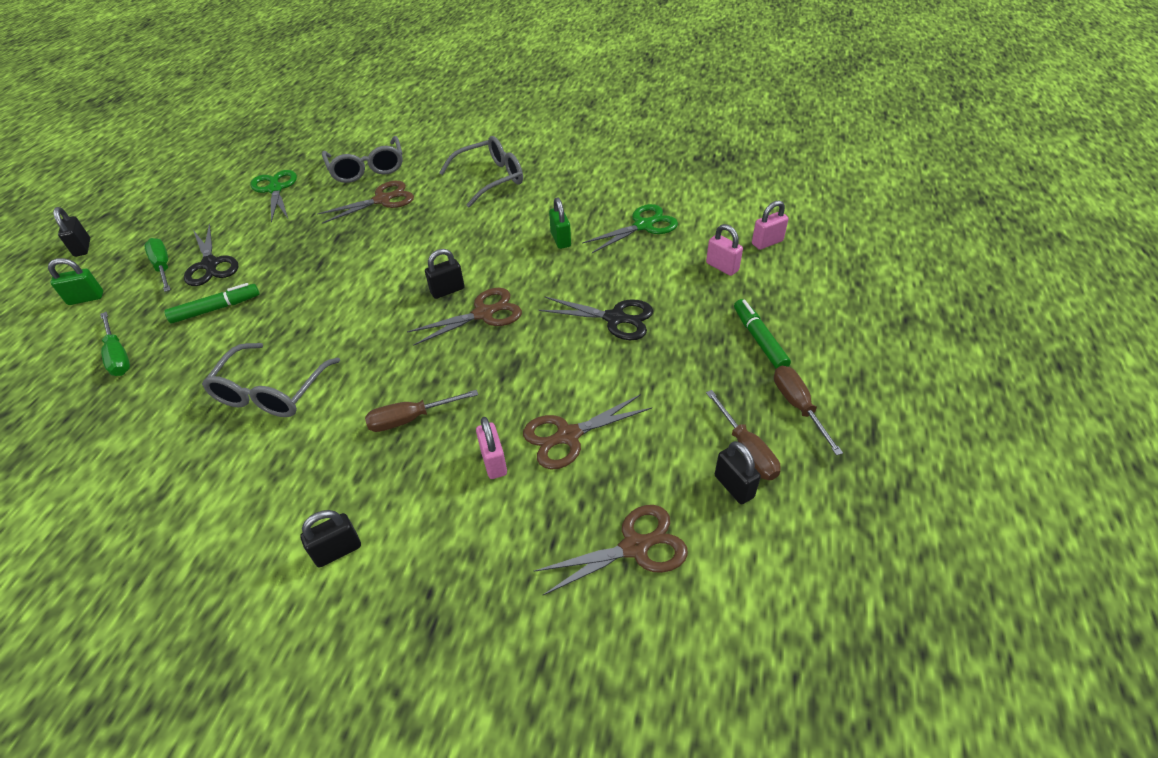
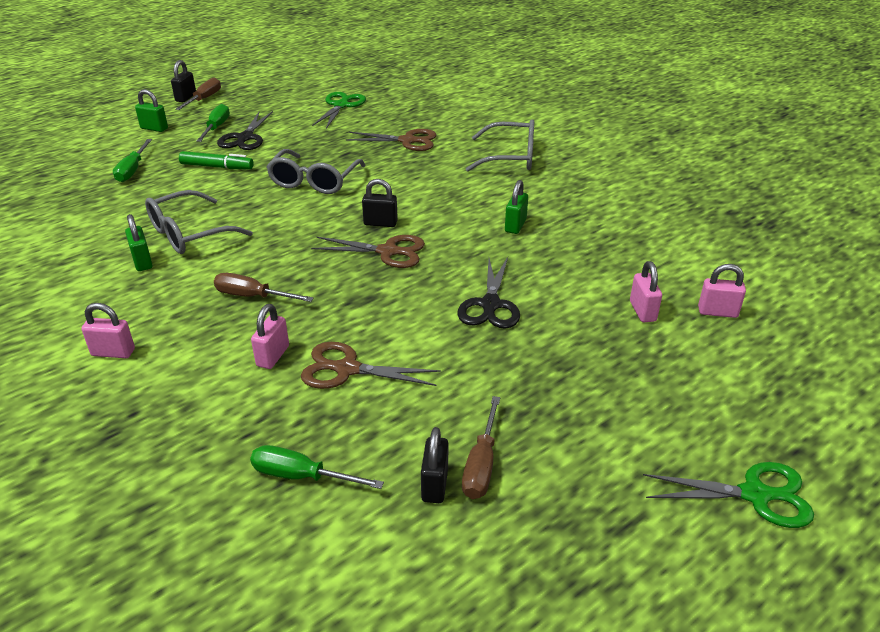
camera: 35 degrees right, 10 degrees down
black padlock [300,510,361,568] -> pink padlock [81,303,135,358]
grey glasses [322,136,403,183] -> grey glasses moved to [266,149,366,194]
brown scissors [533,505,688,595] -> green screwdriver [250,445,384,489]
black scissors [539,296,653,340] -> black scissors turned 45 degrees clockwise [457,257,520,329]
green scissors [582,204,678,253] -> green scissors moved to [643,462,814,528]
green marker [734,299,791,369] -> none
brown screwdriver [774,366,843,456] -> brown screwdriver moved to [176,78,221,110]
none -> green padlock [125,214,153,271]

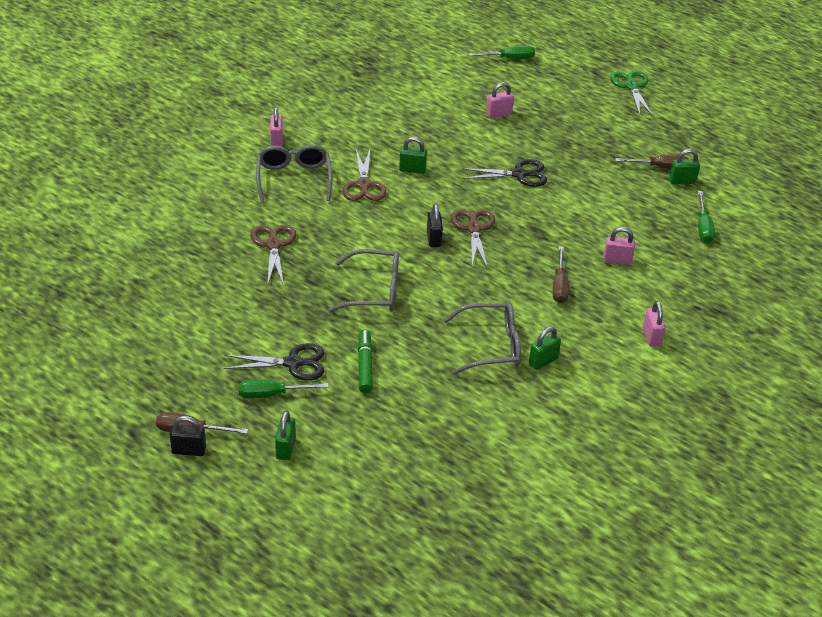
camera: 105 degrees left, 5 degrees up
green screwdriver [113,139,152,182] -> green screwdriver moved to [469,46,535,59]
grey glasses [145,190,253,254] -> grey glasses turned 45 degrees counterclockwise [444,302,521,375]
brown scissors [301,342,441,389] -> brown scissors moved to [343,149,386,201]
green scissors [312,92,366,129] -> none
black padlock [421,427,448,503] -> green padlock [669,149,700,185]
pink padlock [698,264,746,318] -> pink padlock moved to [270,107,283,147]

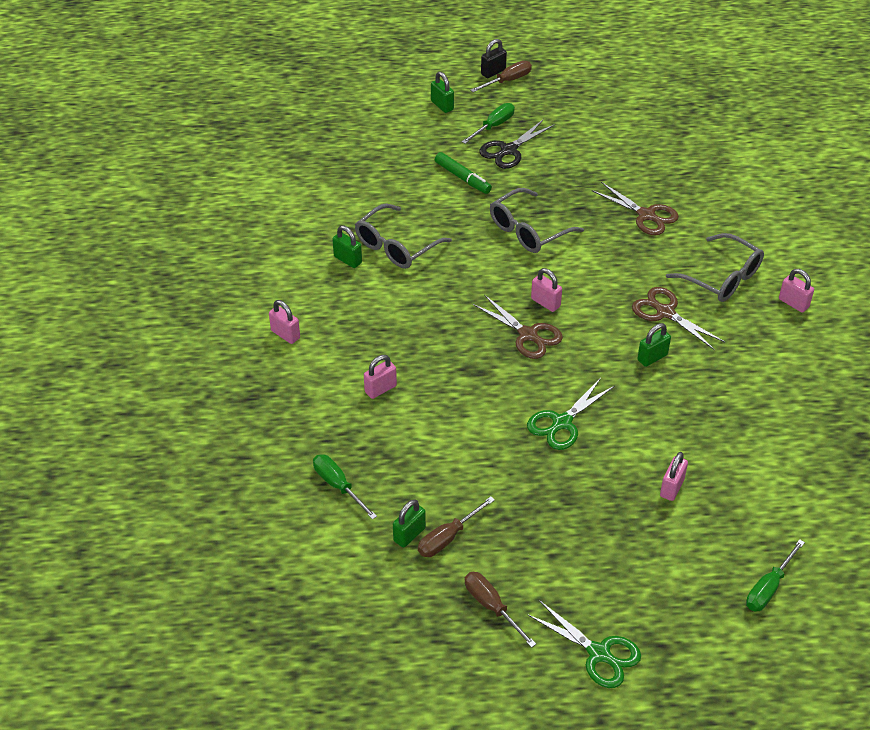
camera: 140 degrees right, 5 degrees up
black padlock [427,204,443,247] -> pink padlock [531,268,562,312]
black scissors [461,159,548,187] -> green scissors [527,378,615,450]
green padlock [529,327,561,370] -> green padlock turned 60 degrees counterclockwise [332,226,362,268]
brown screwdriver [553,246,569,303] -> brown screwdriver moved to [465,572,536,648]

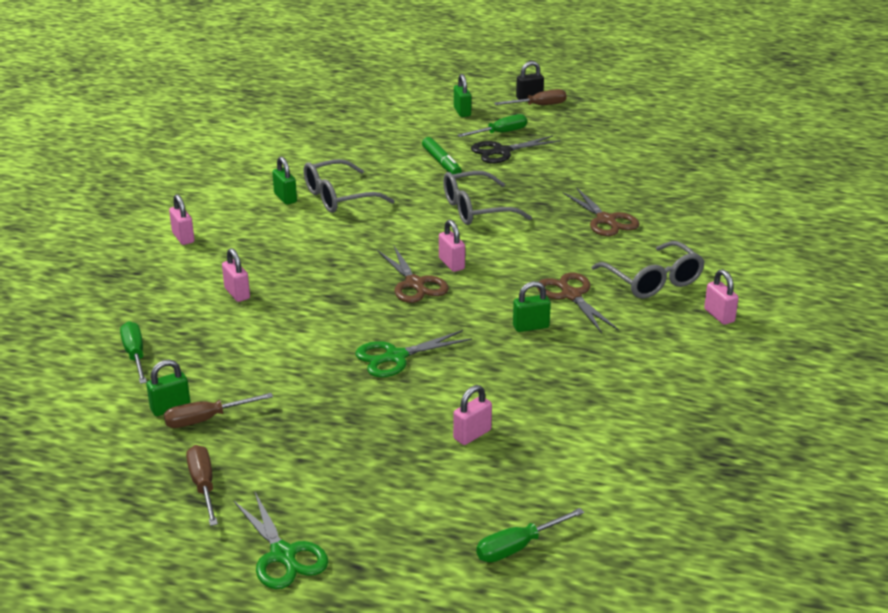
camera: 20 degrees right, 15 degrees down
pink padlock [364,355,397,399] -> pink padlock turned 75 degrees clockwise [222,248,250,302]

